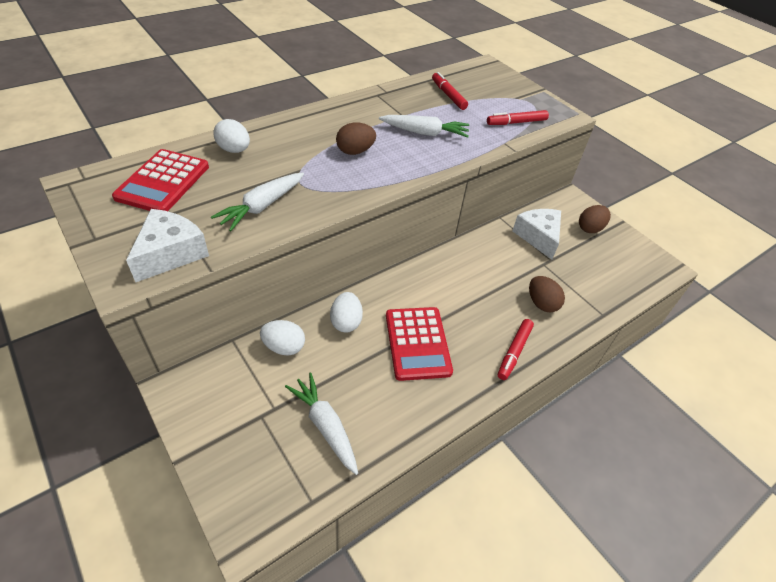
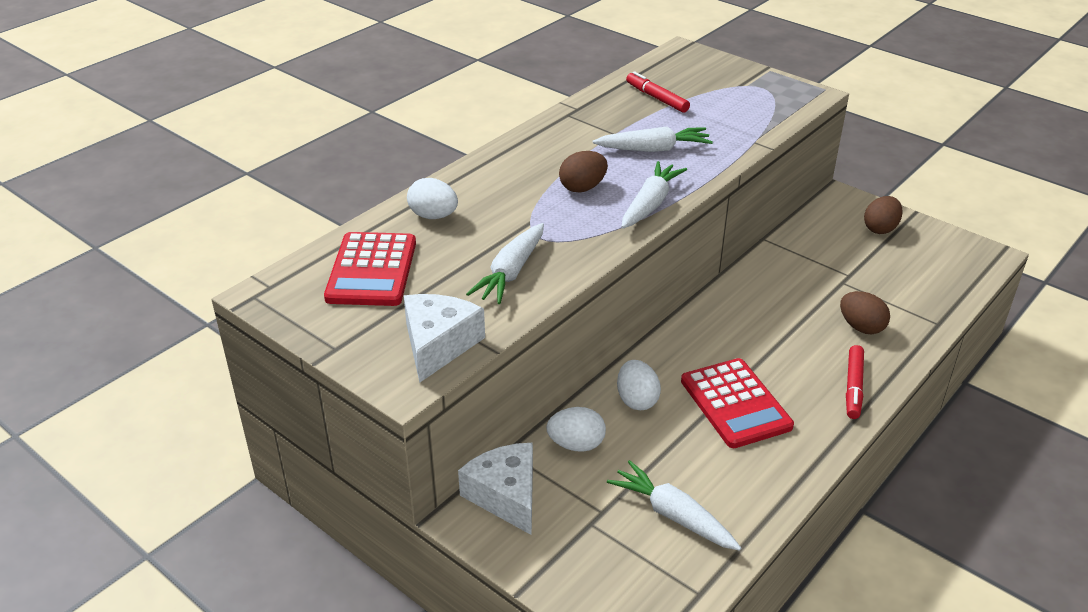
camera: 10 degrees left, 10 degrees down
red marker [487,110,549,125] -> none
white cheese [512,209,561,259] -> white cheese moved to [458,443,533,535]
none -> white carrot [622,161,687,229]

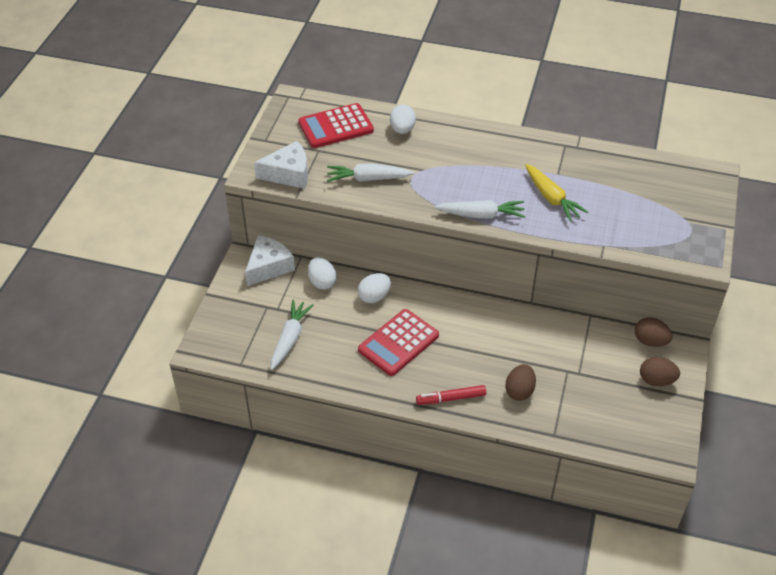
camera: 65 degrees right, 10 degrees up
brown egg [559,151,608,193] -> brown egg moved to [635,317,673,347]
white carrot [593,126,713,152] -> yellow carrot [525,164,588,221]
red marker [626,71,690,113] -> none

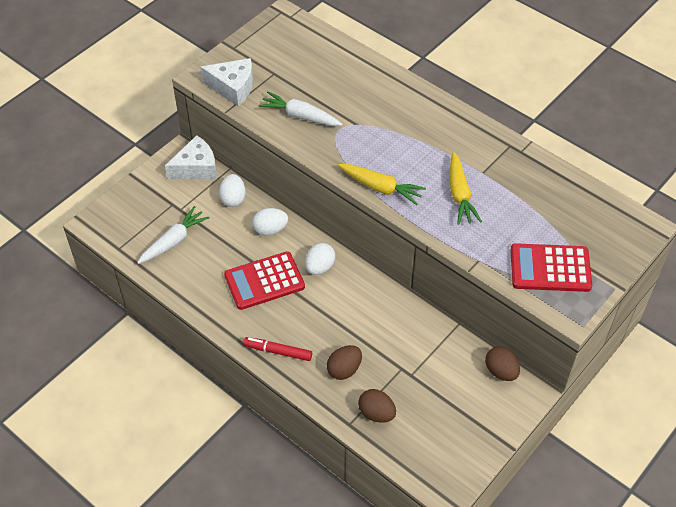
camera: 25 degrees right, 5 degrees up
red calculator [298,103,374,148] -> red calculator moved to [510,243,592,292]
white egg [390,104,416,134] -> white egg moved to [305,243,335,275]
white carrot [435,200,525,219] -> yellow carrot [338,164,426,205]
brown egg [640,357,680,386] -> brown egg moved to [358,389,396,423]

